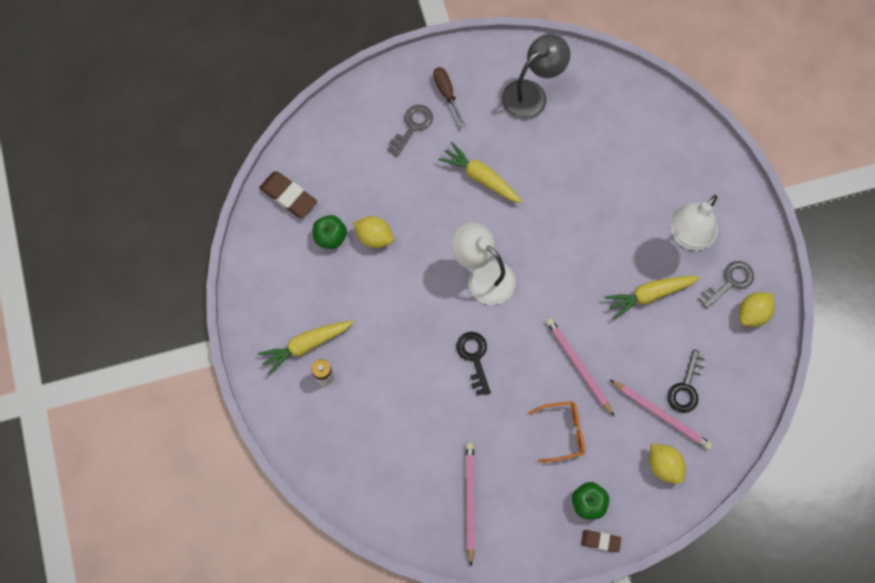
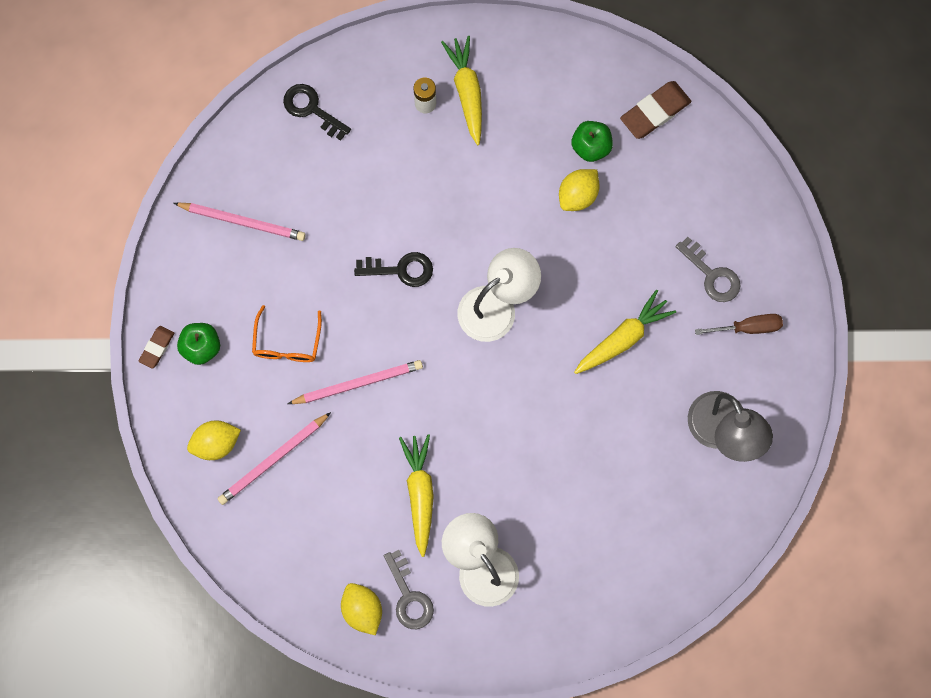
camera: 105 degrees right, 5 degrees up
black key [667,349,706,413] -> black key moved to [283,84,351,141]

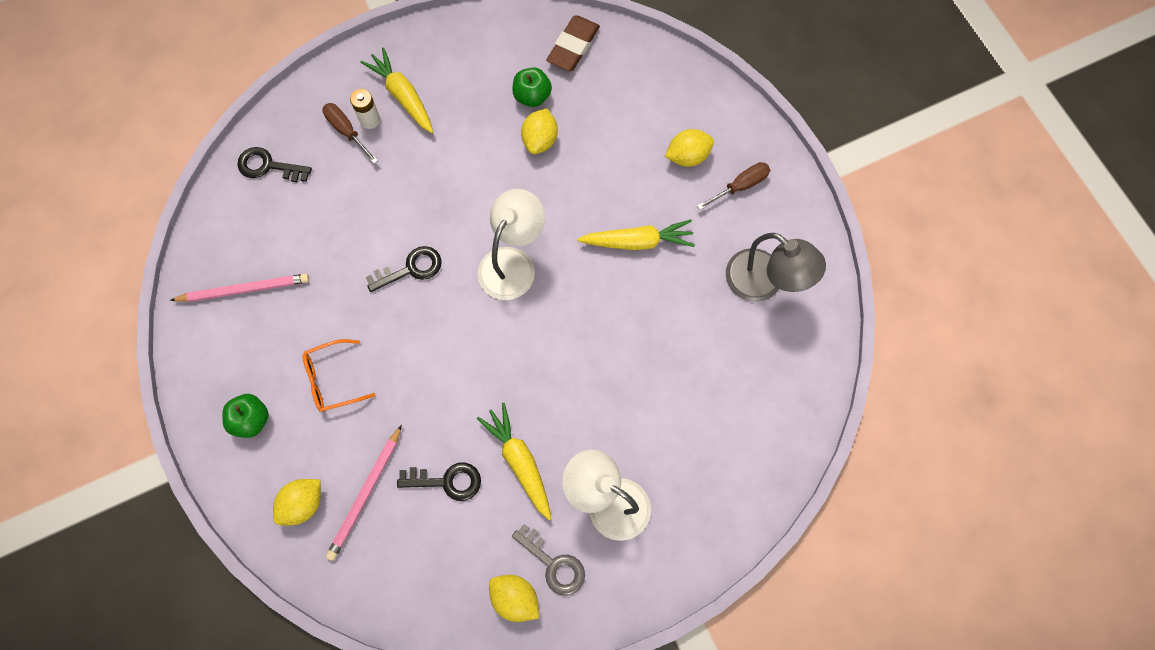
camera: 25 degrees left, 5 degrees down
brown eraser [139,326,174,369] -> none
orange glasses [252,305,322,362] -> orange glasses turned 90 degrees clockwise [303,339,376,412]
pink pencil [287,360,423,404] -> none
yellow carrot [574,290,676,374] -> yellow carrot turned 60 degrees clockwise [577,220,695,250]
grey key [676,237,740,302] -> yellow lemon [665,129,714,167]
none -> brown screwdriver [322,103,378,164]
none -> black key [397,462,481,501]

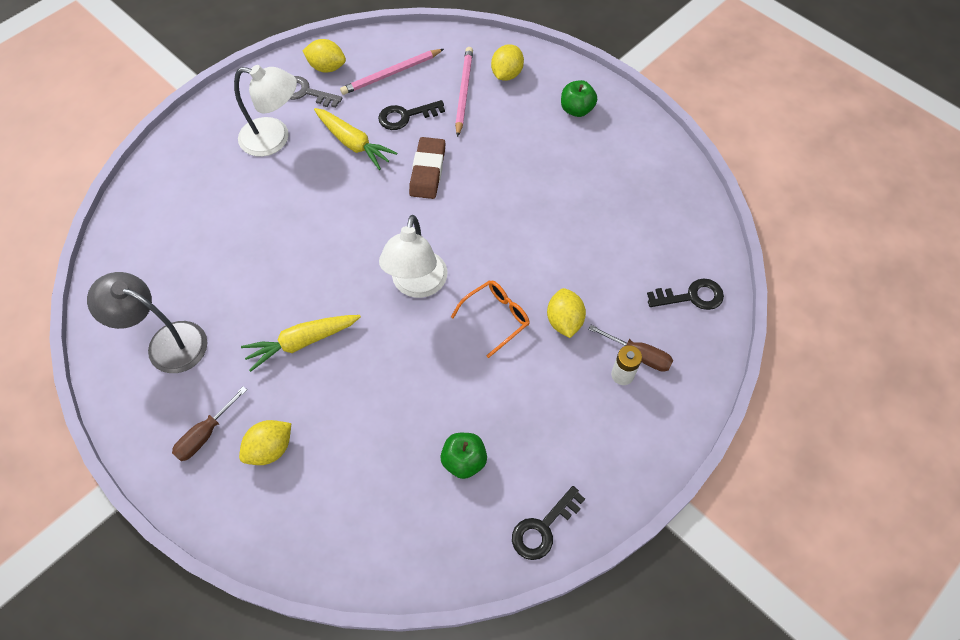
camera: 160 degrees right, 10 degrees down
pink pencil [170,274,309,302] -> pink pencil moved to [340,49,444,95]
orange glasses [303,339,376,412] -> orange glasses moved to [451,281,530,358]
yellow carrot [361,47,433,133] -> none
black key [366,246,442,292] -> black key moved to [512,486,585,560]
yellow lemon [521,108,558,154] -> yellow lemon moved to [547,288,586,338]
brown eraser [546,15,600,71] -> brown eraser moved to [409,137,446,199]

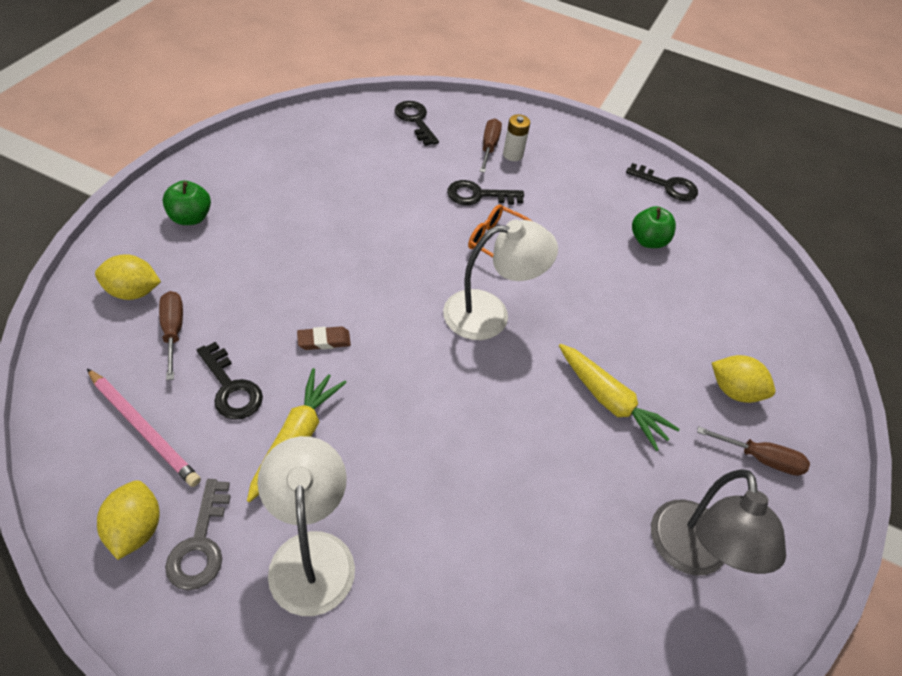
camera: 115 degrees left, 10 degrees down
brown eraser [409,137,446,199] -> brown eraser [297,326,351,350], size x0.58
pink pencil [455,47,473,137] -> brown screwdriver [159,291,183,380]
yellow lemon [547,288,586,338] -> black key [447,180,524,205]

